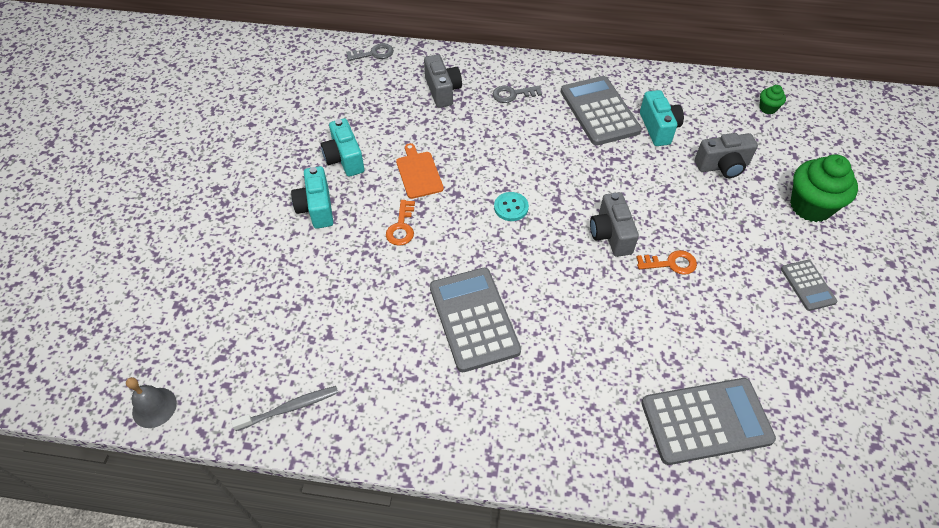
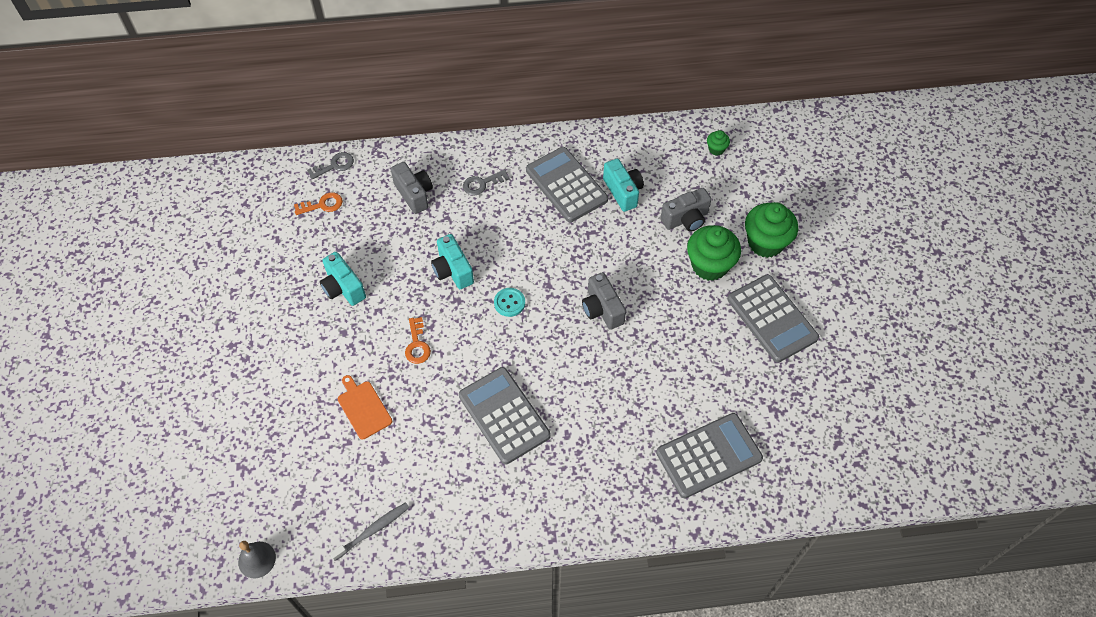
camera: 15 degrees left, 5 degrees up
turquoise camera [291,166,333,229] -> turquoise camera moved to [431,234,474,289]
orange cutting board [396,143,444,199] -> orange cutting board moved to [338,375,392,439]
orange key [636,250,697,275] -> orange key moved to [294,192,343,215]
grey calculator [781,260,837,311] -> grey calculator [727,274,819,363], size x1.90
none -> green cupcake [687,225,741,281]

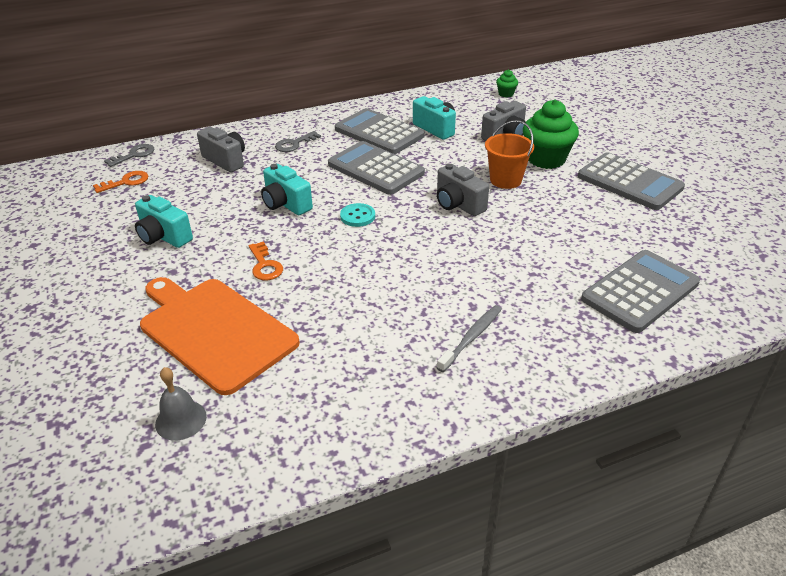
camera: 15 degrees left, 20 degrees down
grey bell [238,541,276,578] -> grey bell moved to [155,367,207,441]
grey toothbrush [329,502,409,561] -> grey toothbrush moved to [437,305,502,372]
orange cutting board [338,375,392,439] -> orange cutting board [140,277,300,395], size x2.07
grey calculator [459,367,551,464] -> grey calculator moved to [328,141,425,195]
green cupcake [745,202,798,258] -> none
none -> orange bucket [485,120,534,189]

